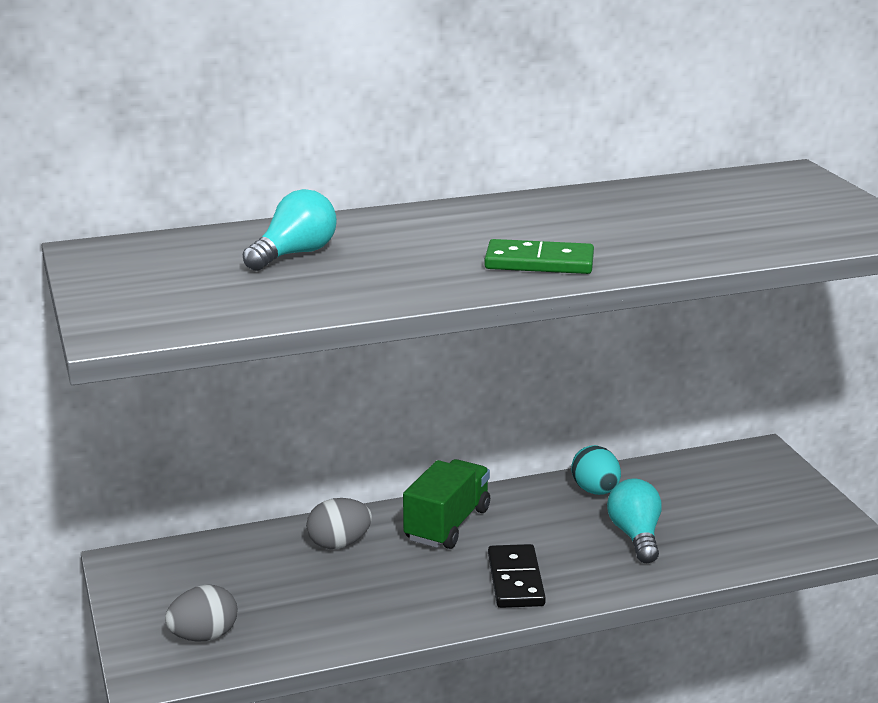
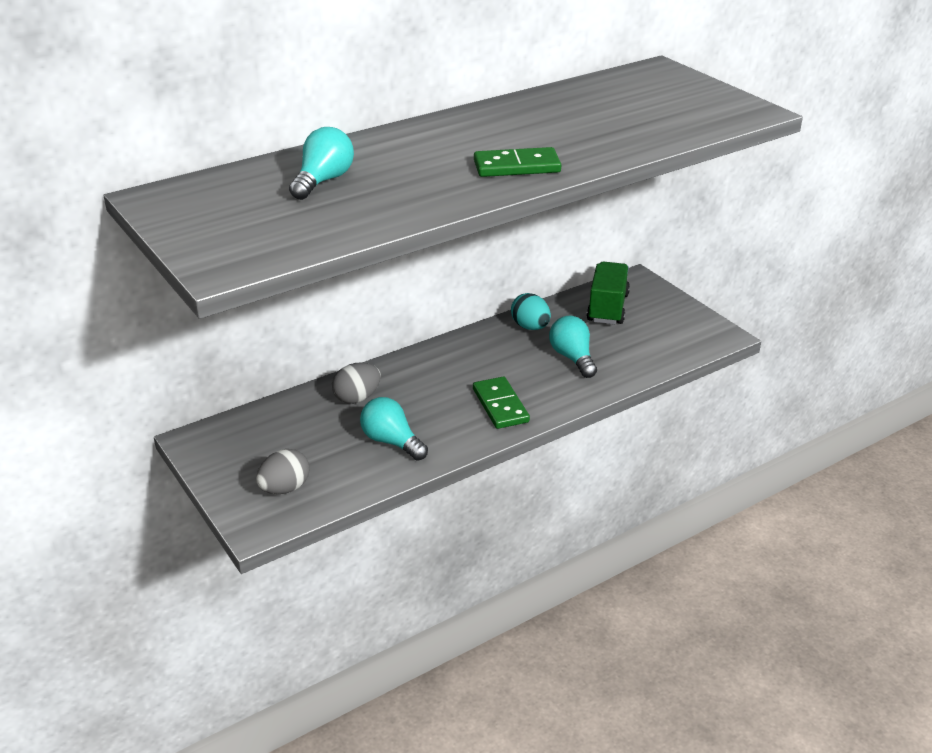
camera: 15 degrees left, 10 degrees up
green truck [403,459,490,549] -> green truck moved to [587,262,630,324]
black domino [488,544,546,608] -> green domino [473,377,530,429]
none -> turquoise light bulb [360,397,428,461]

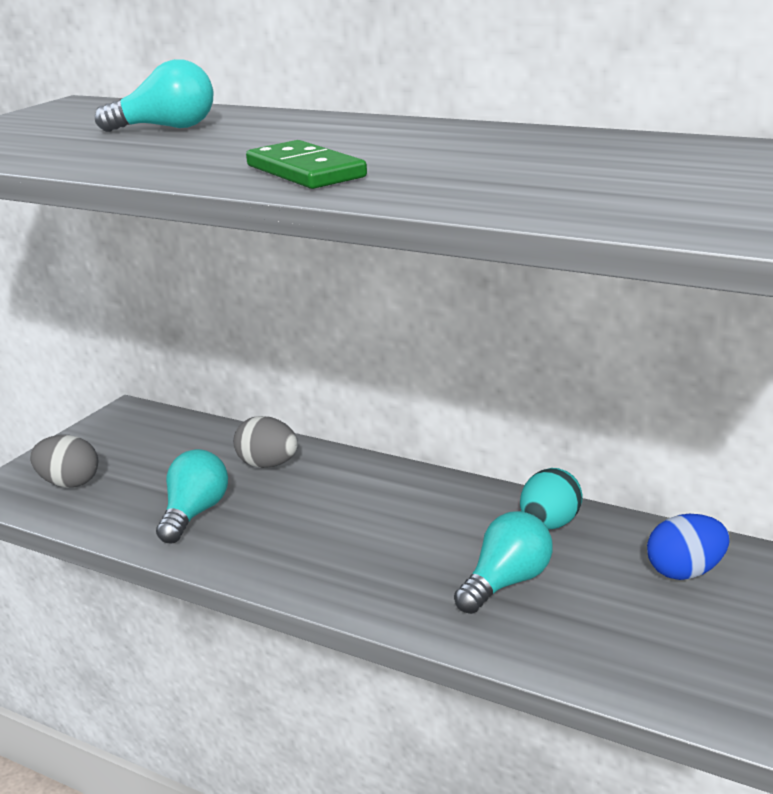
camera: 65 degrees right, 10 degrees down
green domino [473,377,530,429] -> none
green truck [587,262,630,324] -> blue egg [647,514,729,580]

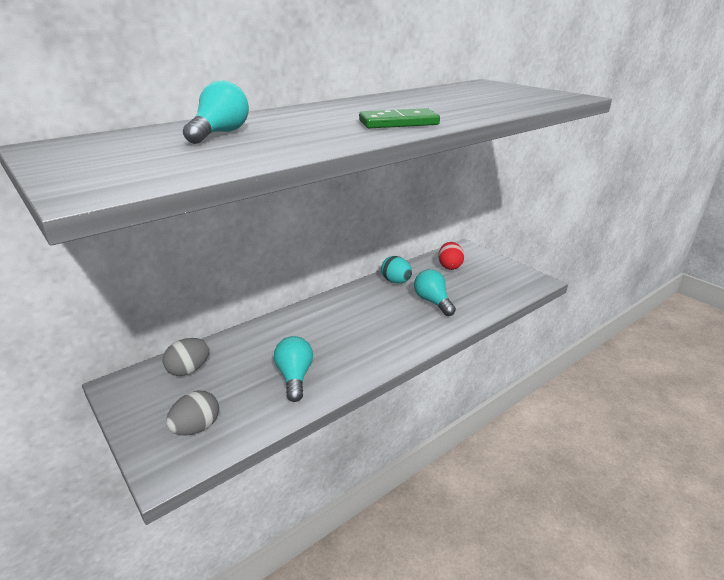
camera: 70 degrees left, 5 degrees up
turquoise light bulb [156,449,228,543] -> turquoise light bulb turned 45 degrees clockwise [274,336,313,402]
grey egg [233,416,298,468] -> grey egg moved to [163,338,210,376]
blue egg [647,514,729,580] -> red egg [438,242,464,270]

